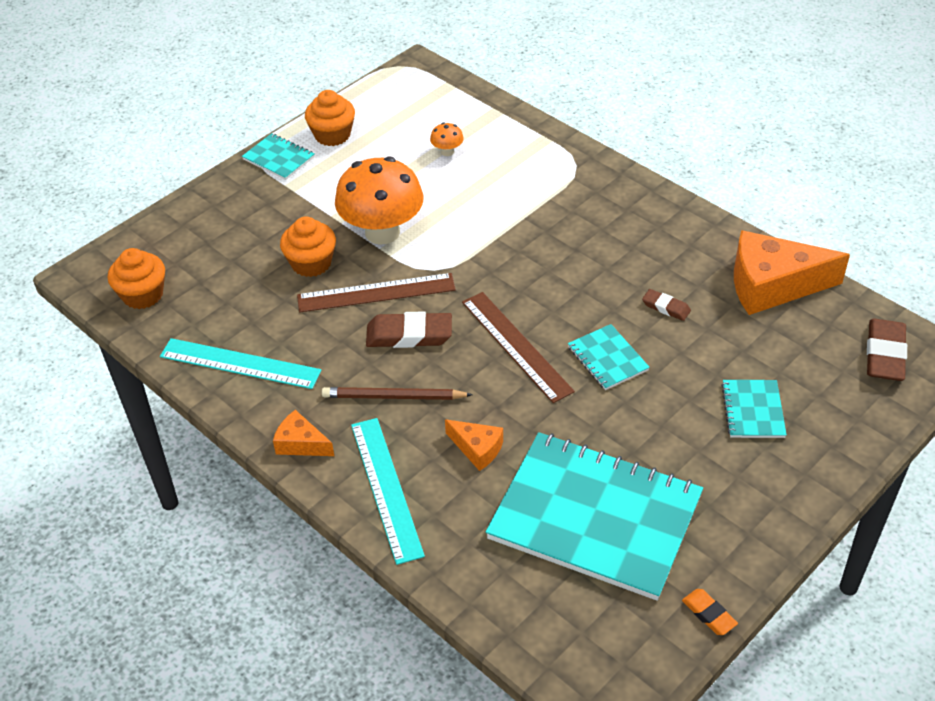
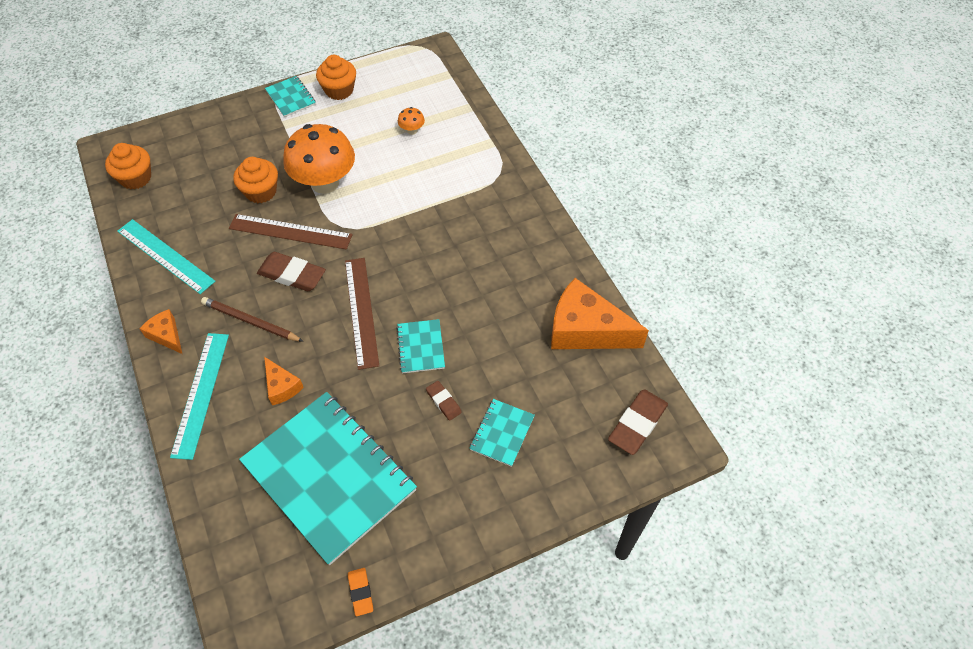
camera: 20 degrees right, 10 degrees up
brown eraser [642,289,691,321] -> brown eraser moved to [426,381,462,421]

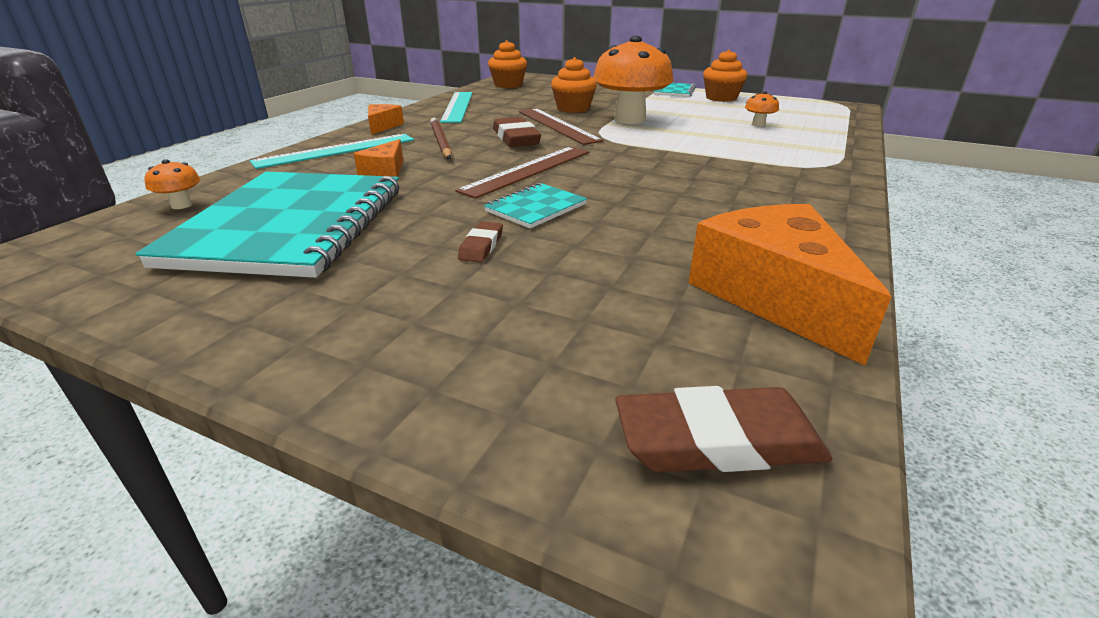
camera: 50 degrees right, 25 degrees down
orange eraser [348,568,373,616] -> none
turquoise notebook [469,399,535,467] -> none
none -> orange mushroom [145,159,200,209]

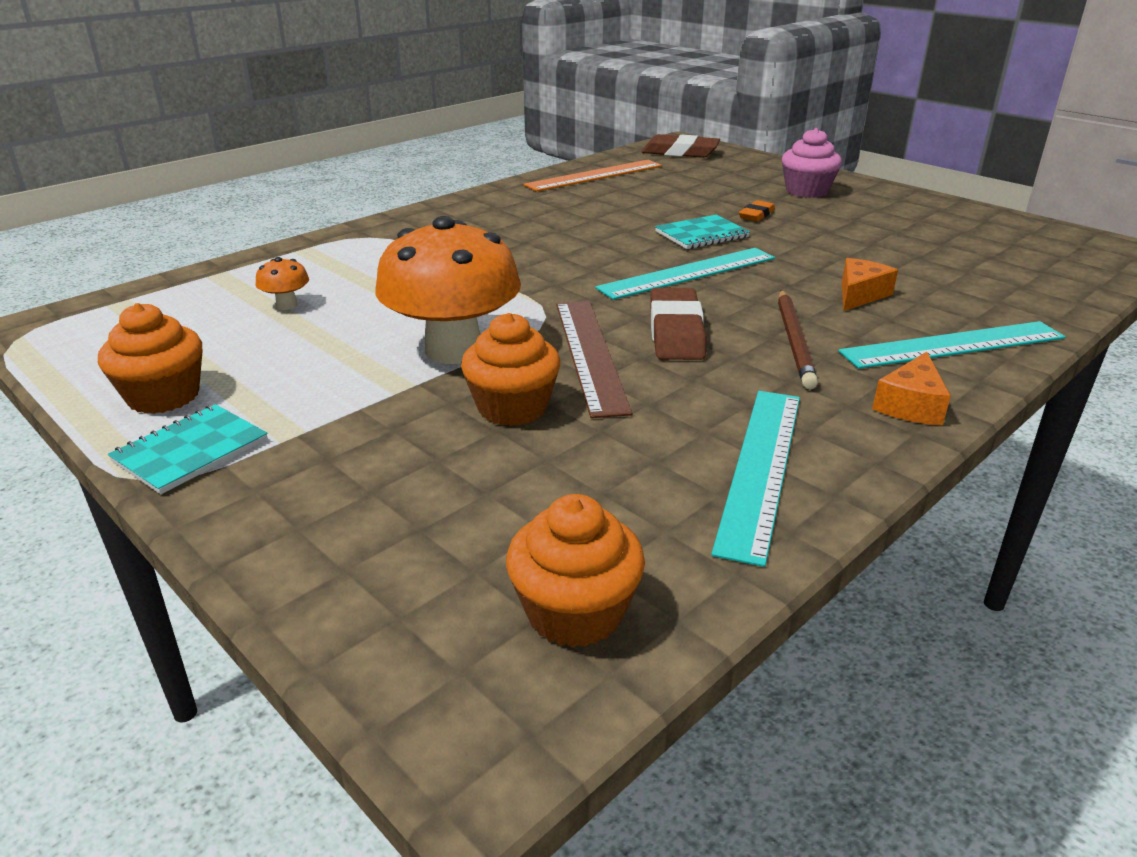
camera: 160 degrees left, 0 degrees up
turquoise notebook [135,172,399,278] -> none
orange mushroom [145,159,200,209] -> none
brown ruler [455,147,589,199] -> turquoise ruler [595,248,775,300]
brown eraser [458,221,503,263] -> orange eraser [739,200,775,222]
orange cheese [689,204,892,365] -> orange ruler [524,160,662,192]
none -> pink cupcake [782,128,842,198]

